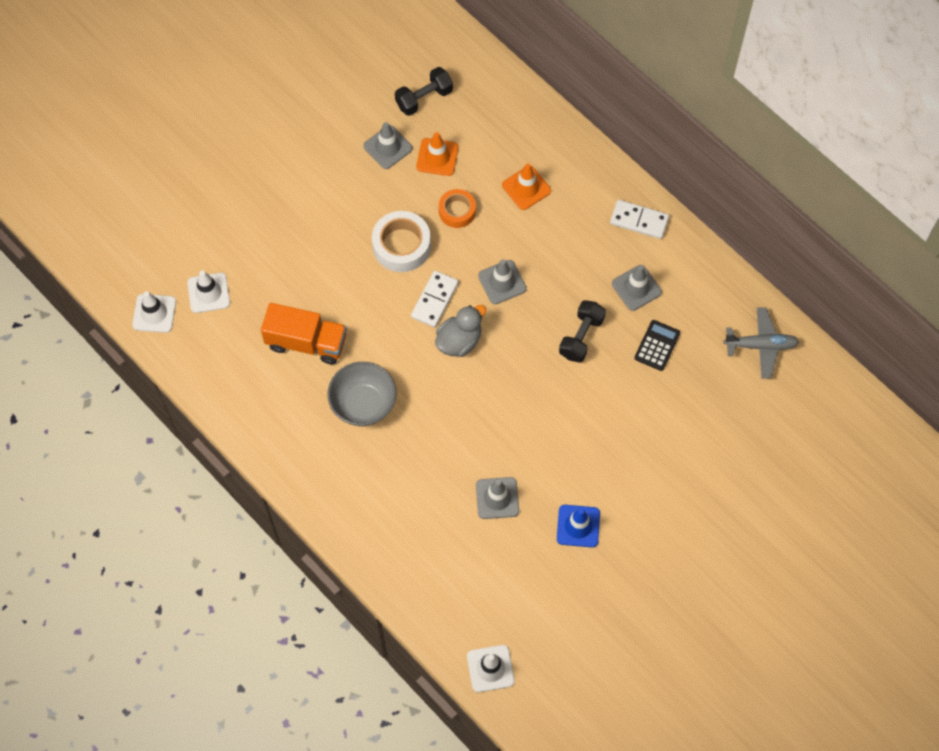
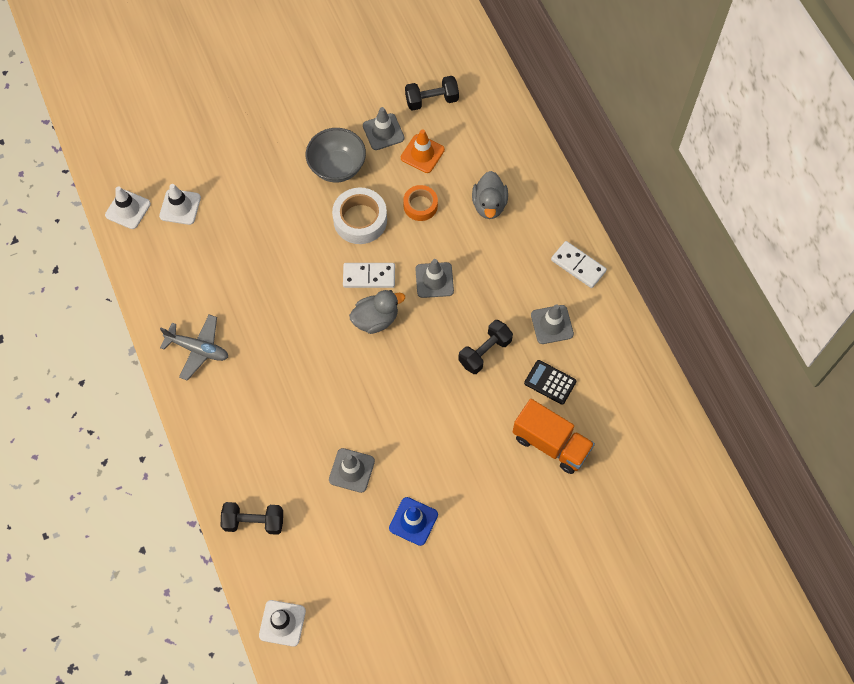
camera: 20 degrees right, 0 degrees up
orange truck [261,303,347,364] -> orange truck moved to [512,399,595,474]
grey bowl [327,362,396,426] -> grey bowl moved to [306,128,366,183]
white domino [411,271,459,327] -> white domino turned 45 degrees clockwise [343,263,395,288]
orange traffic cone [502,163,551,210] -> grey duck [472,171,508,219]
black calculator [635,320,680,371] -> black calculator turned 105 degrees counterclockwise [524,360,576,405]
grey plane [724,307,799,378] -> grey plane moved to [160,314,228,381]
none -> black dumbbell [221,502,283,535]

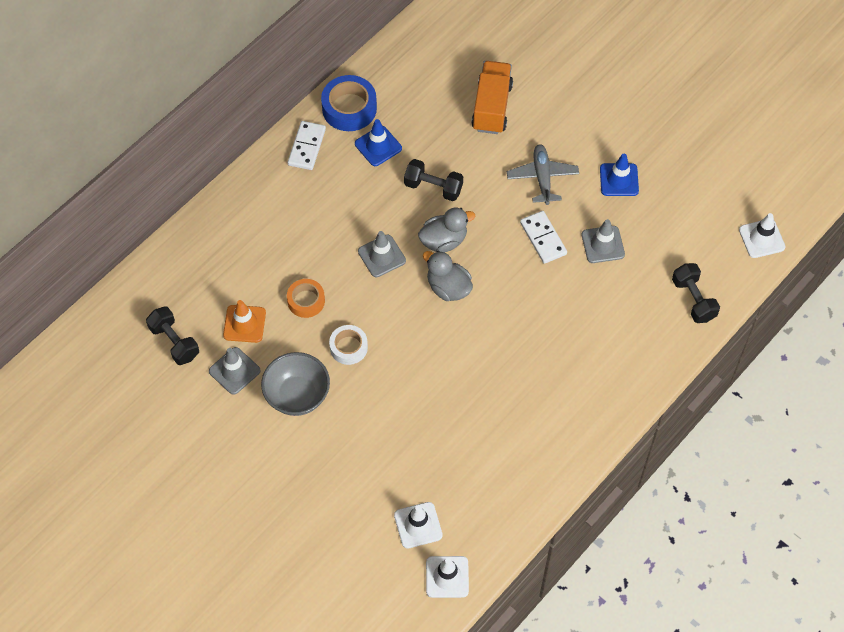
camera: 115 degrees left, 5 degrees down
grey plane [160,314,228,381] -> grey plane moved to [507,144,579,205]
white tape [332,188,387,244] -> white tape [329,325,368,365], size x0.64
white domino [343,263,395,288] -> white domino moved to [520,211,567,264]
grey duck [472,171,508,219] -> grey duck moved to [418,208,475,253]
black calculator [524,360,576,405] -> none
grey traffic cone [531,304,574,344] -> blue traffic cone [355,119,402,166]
none -> blue tape [321,75,377,131]

